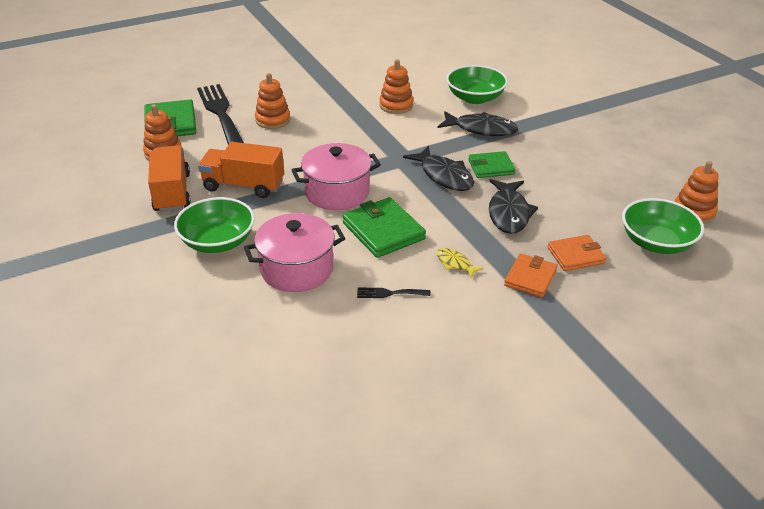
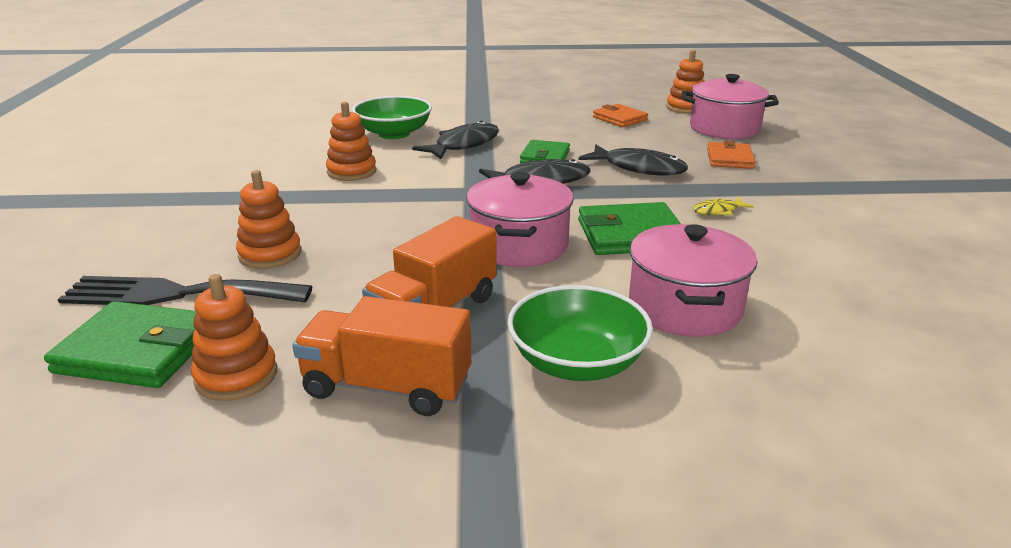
camera: 65 degrees left, 10 degrees down
black fork [357,288,430,298] -> none
orange wallet [504,253,557,297] -> orange wallet moved to [593,104,648,127]
green bowl [622,198,704,254] -> pink pot [682,74,779,139]

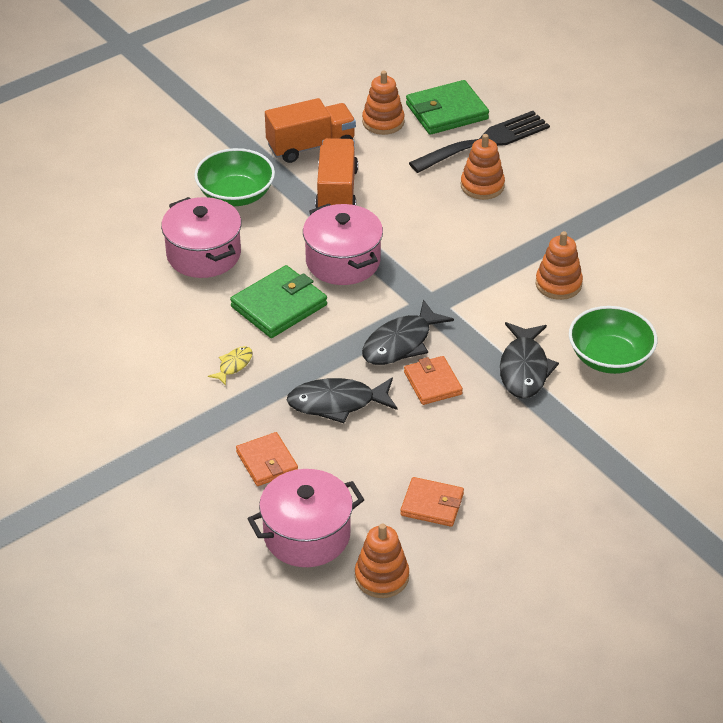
camera: 145 degrees right, 15 degrees up
green wallet [520,140,570,163] -> orange wallet [404,356,463,405]

